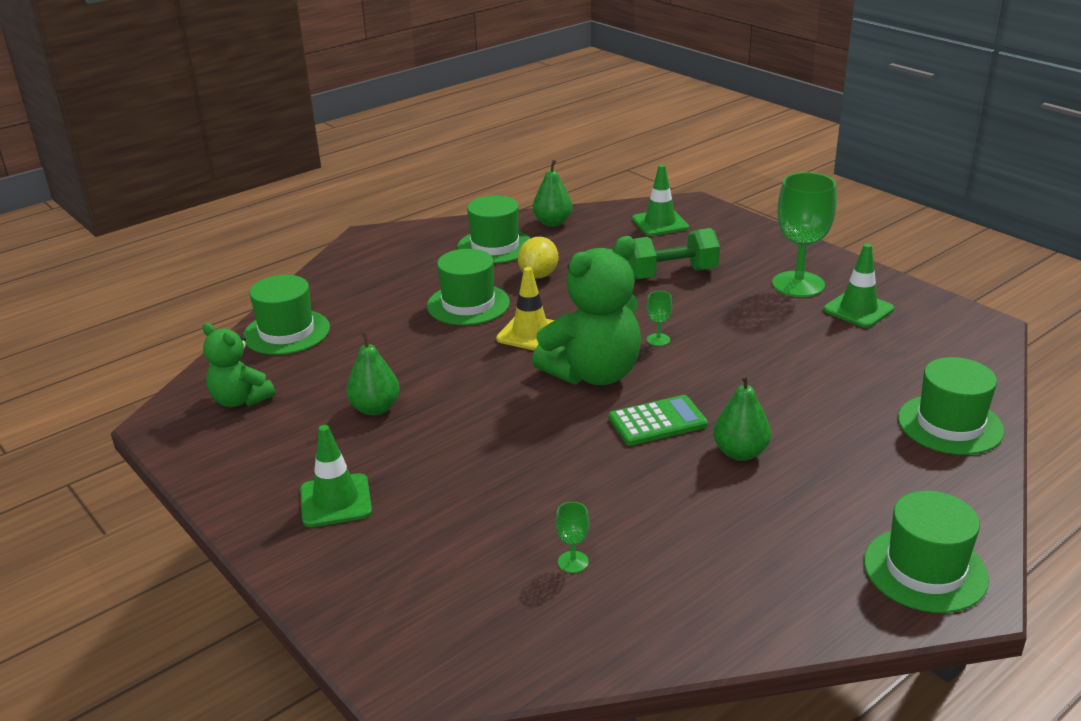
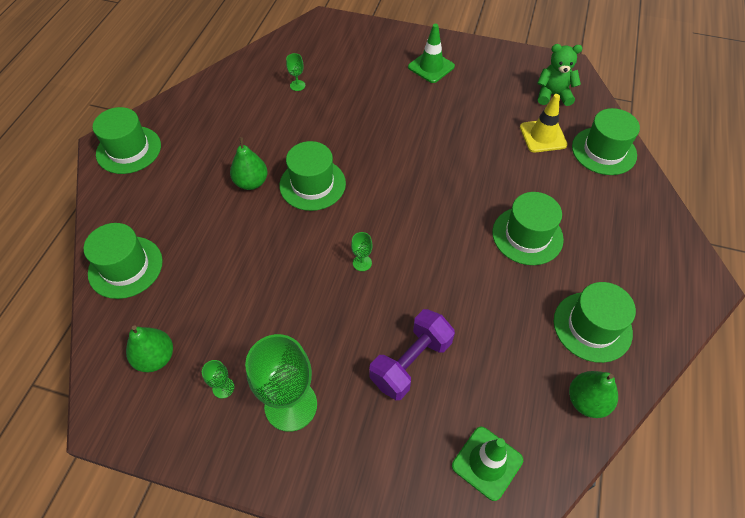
camera: 145 degrees right, 25 degrees up
green pear [346,331,400,415] -> green pear moved to [126,325,173,372]
yellow traffic cone [496,267,554,350] -> yellow traffic cone moved to [520,94,568,152]
yellow lemon [518,237,558,278] -> none
green teddy bear [532,236,641,385] -> none
green calculator [609,395,708,446] -> green hat [279,141,346,211]
green dumbbell [627,228,720,280] -> purple dumbbell [369,309,455,400]
green traffic cone [823,244,894,328] -> green goblet [202,360,234,398]

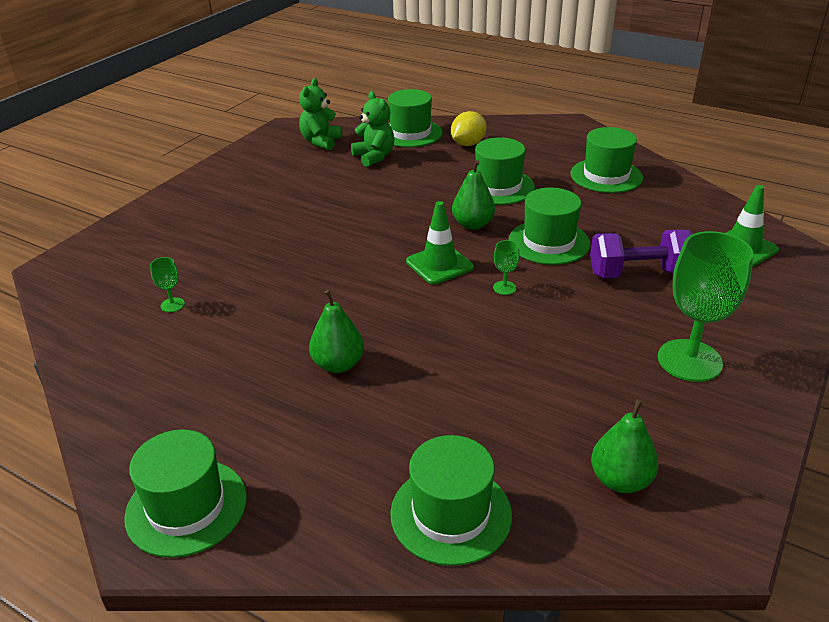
camera: 75 degrees left, 20 degrees down
green goblet [202,360,234,398] -> none
green hat [279,141,346,211] -> green hat moved to [509,187,590,265]
purple dumbbell [369,309,455,400] -> purple dumbbell turned 60 degrees counterclockwise [590,229,693,278]
green traffic cone [408,24,455,83] -> green traffic cone moved to [406,201,474,284]
yellow traffic cone [520,94,568,152] -> green teddy bear [351,91,394,167]
green pear [569,371,618,418] -> green pear moved to [452,160,495,230]
none -> yellow lemon [451,111,486,146]

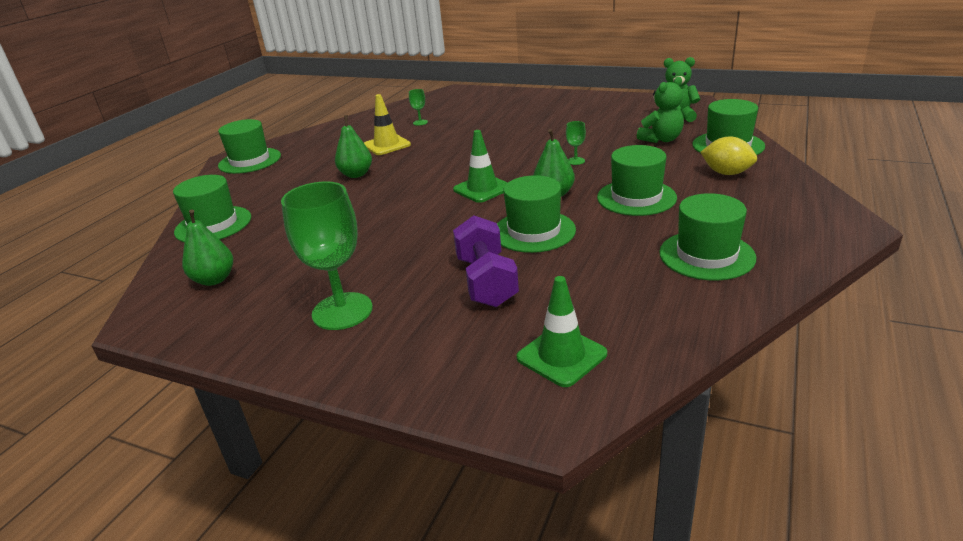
camera: 85 degrees right, 5 degrees down
green goblet [493,240,519,295] -> green goblet moved to [566,121,586,165]
none -> yellow traffic cone [364,94,411,155]

